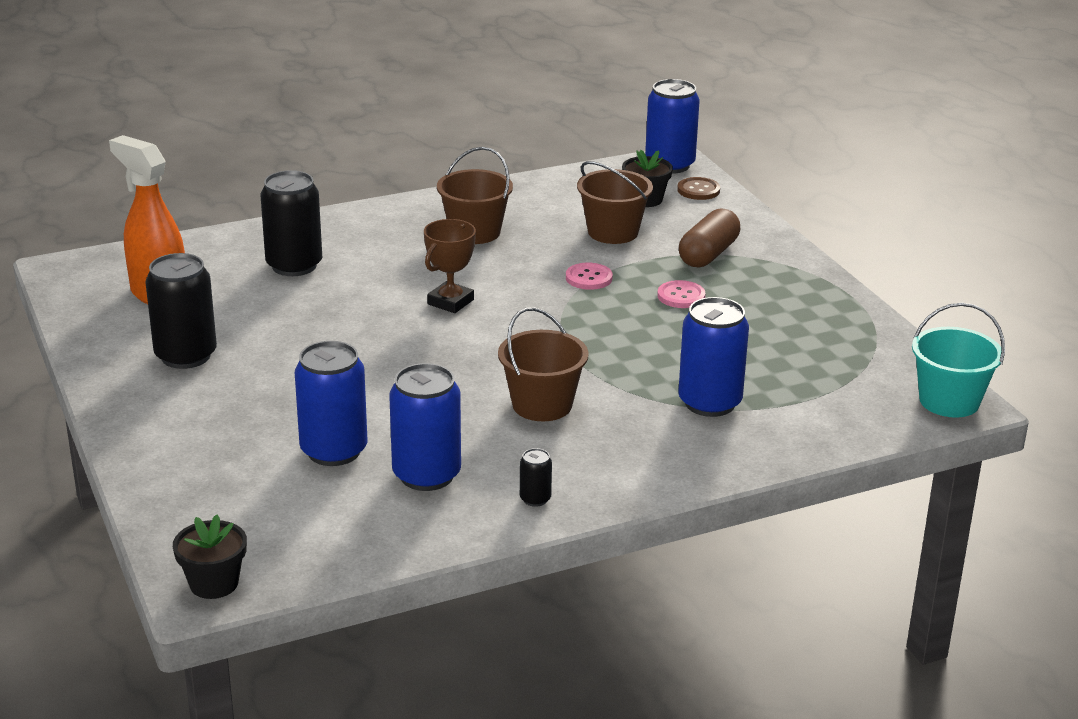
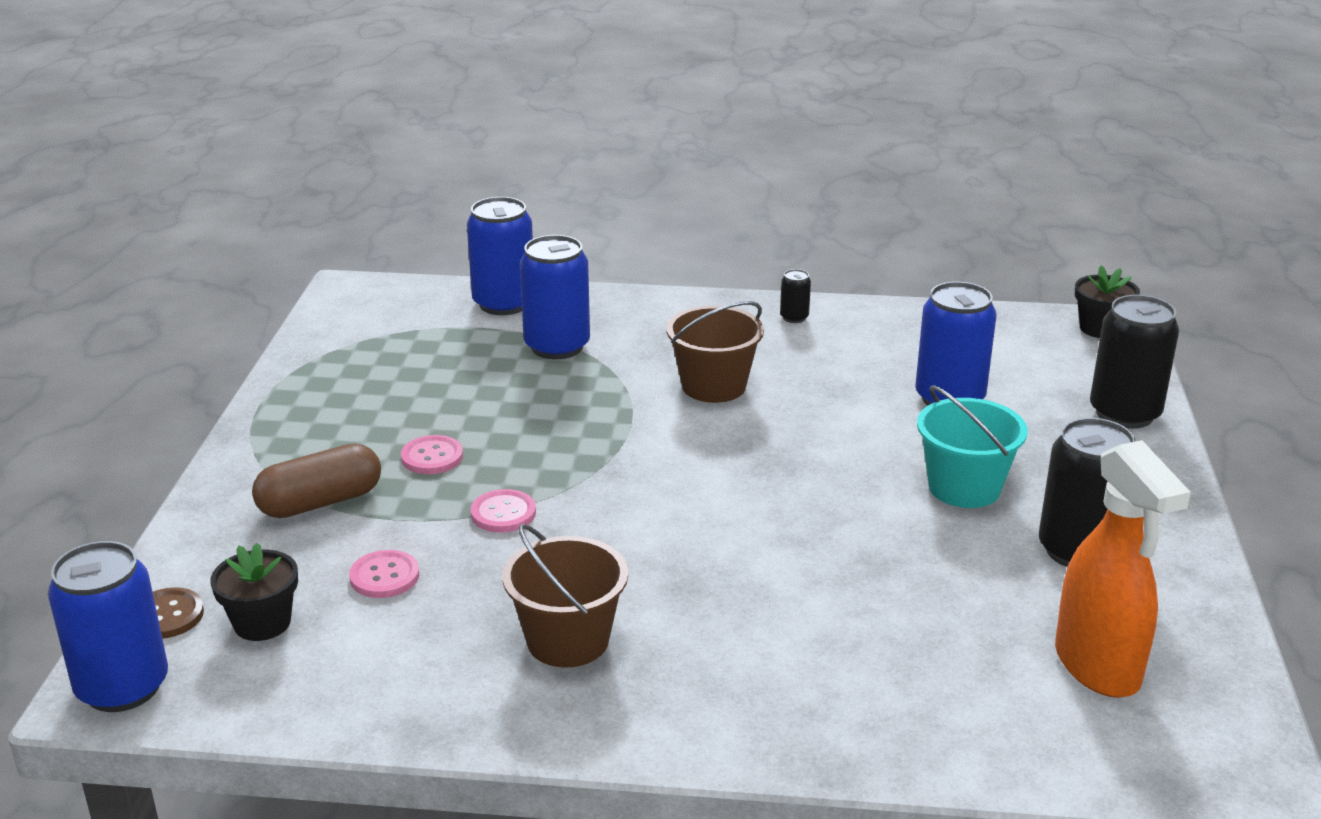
camera: 150 degrees left, 0 degrees up
black can [261,170,322,276] -> black can moved to [1090,295,1179,429]
blue can [389,363,461,491] -> blue can moved to [467,197,533,315]
brown trophy [424,219,476,313] -> none
brown bucket [577,161,653,244] -> pink button [349,550,419,598]
turquoise bucket [912,303,1005,418] -> turquoise bucket moved to [917,386,1028,508]

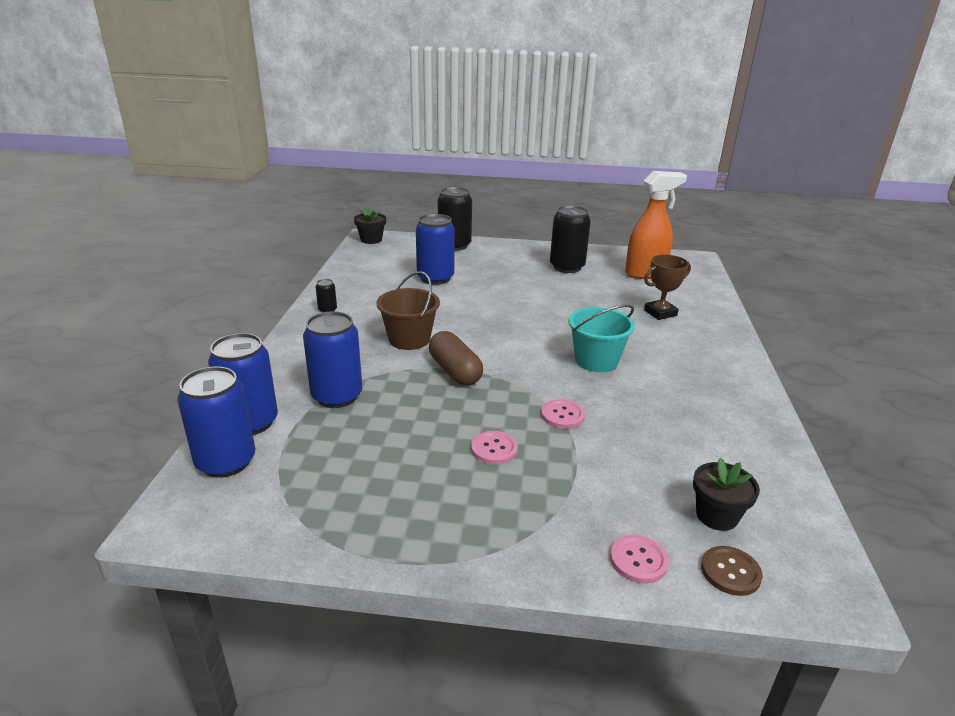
camera: 90 degrees left, 0 degrees up
blue can [48,541,168,712] -> blue can moved to [177,366,255,478]
brown capsule [252,443,381,518] -> brown capsule moved to [429,331,483,386]
pink button [349,550,419,598] -> pink button moved to [610,535,669,584]
brown bucket [502,524,628,668] -> none
turquoise bucket [917,386,1028,508] -> turquoise bucket moved to [568,304,635,372]
none -> brown trophy [644,254,691,320]

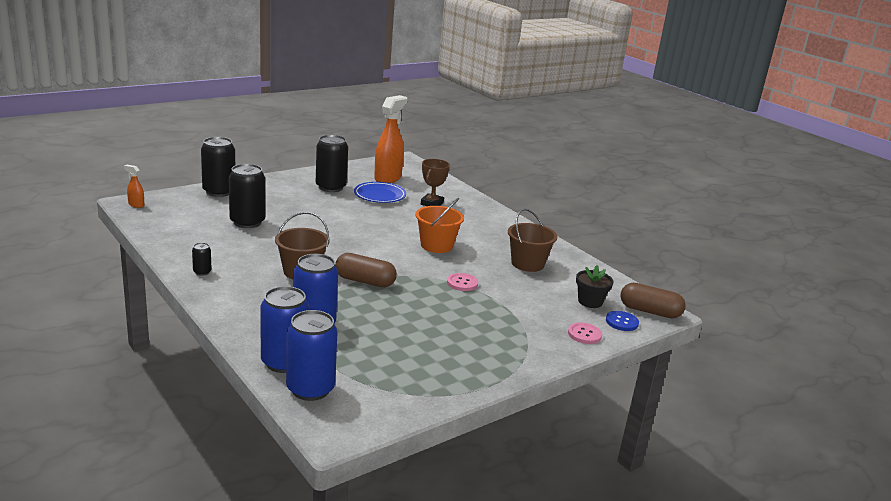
camera: 45 degrees left, 5 degrees down
black flower pot [354,208,386,244] -> orange spray bottle [124,165,144,208]
blue can [416,214,455,285] -> black can [229,164,265,228]
pink button [471,431,518,464] -> none
turquoise bucket [568,304,635,372] -> orange bucket [415,198,464,253]
brown button [701,546,763,596] -> blue button [606,311,639,331]
none -> blue plate [354,182,406,203]
none -> brown bucket [508,208,557,272]
none -> brown capsule [620,283,686,318]

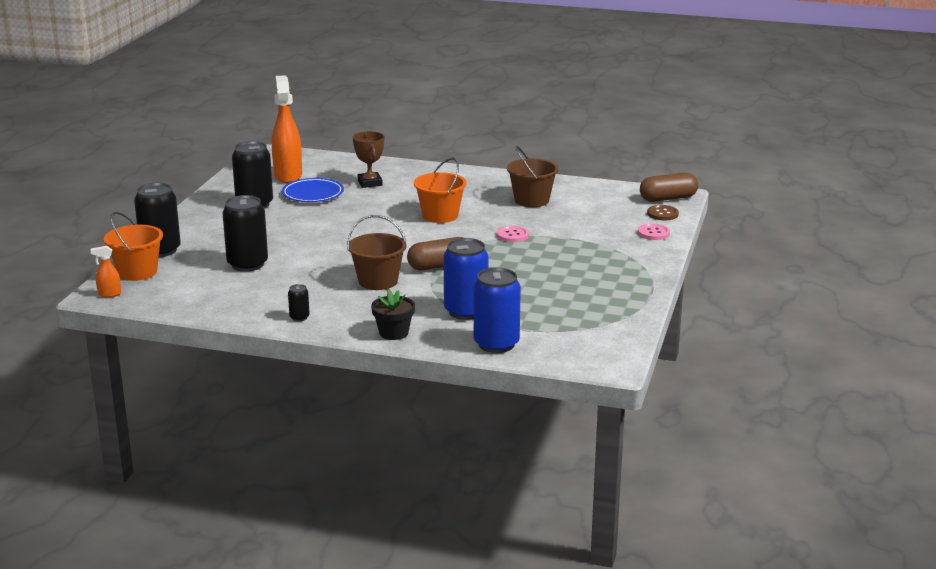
camera: 35 degrees left, 0 degrees up
blue can [286,310,338,401] -> none
black flower pot [576,265,614,308] -> black flower pot moved to [371,289,415,340]
blue button [606,311,639,331] -> brown button [647,205,679,220]
none -> orange bucket [104,211,163,281]

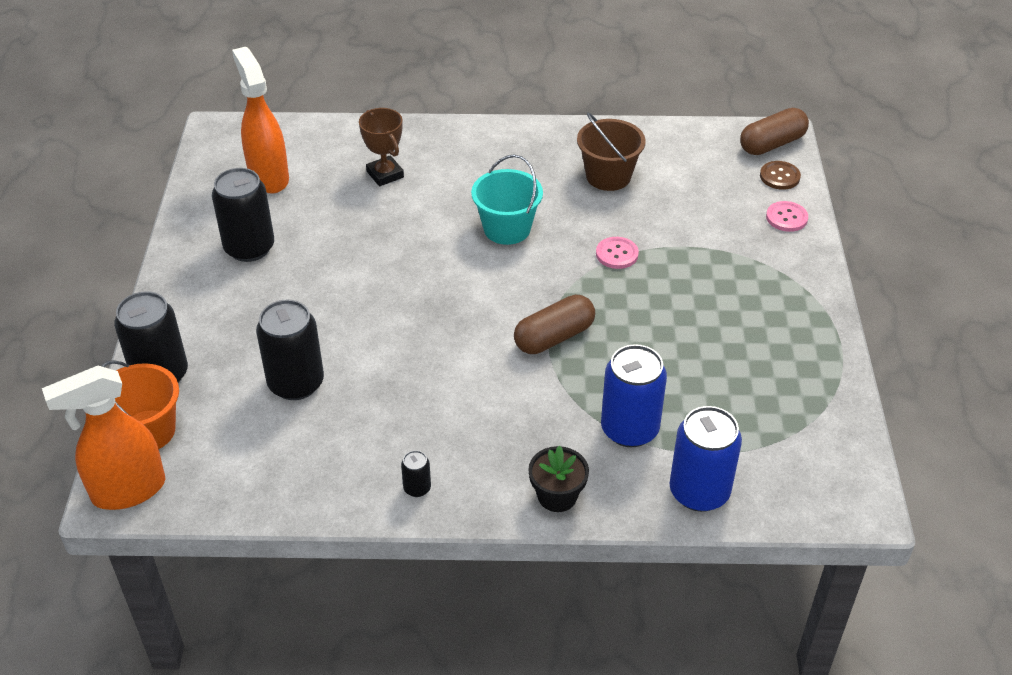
camera: 15 degrees left, 20 degrees up
orange spray bottle [91,246,121,297] -> orange spray bottle [42,366,165,510], size x2.30
blue plate [282,178,344,202] -> none
brown bucket [347,215,406,290] -> none
orange bucket [414,158,467,223] -> turquoise bucket [471,154,543,245]

